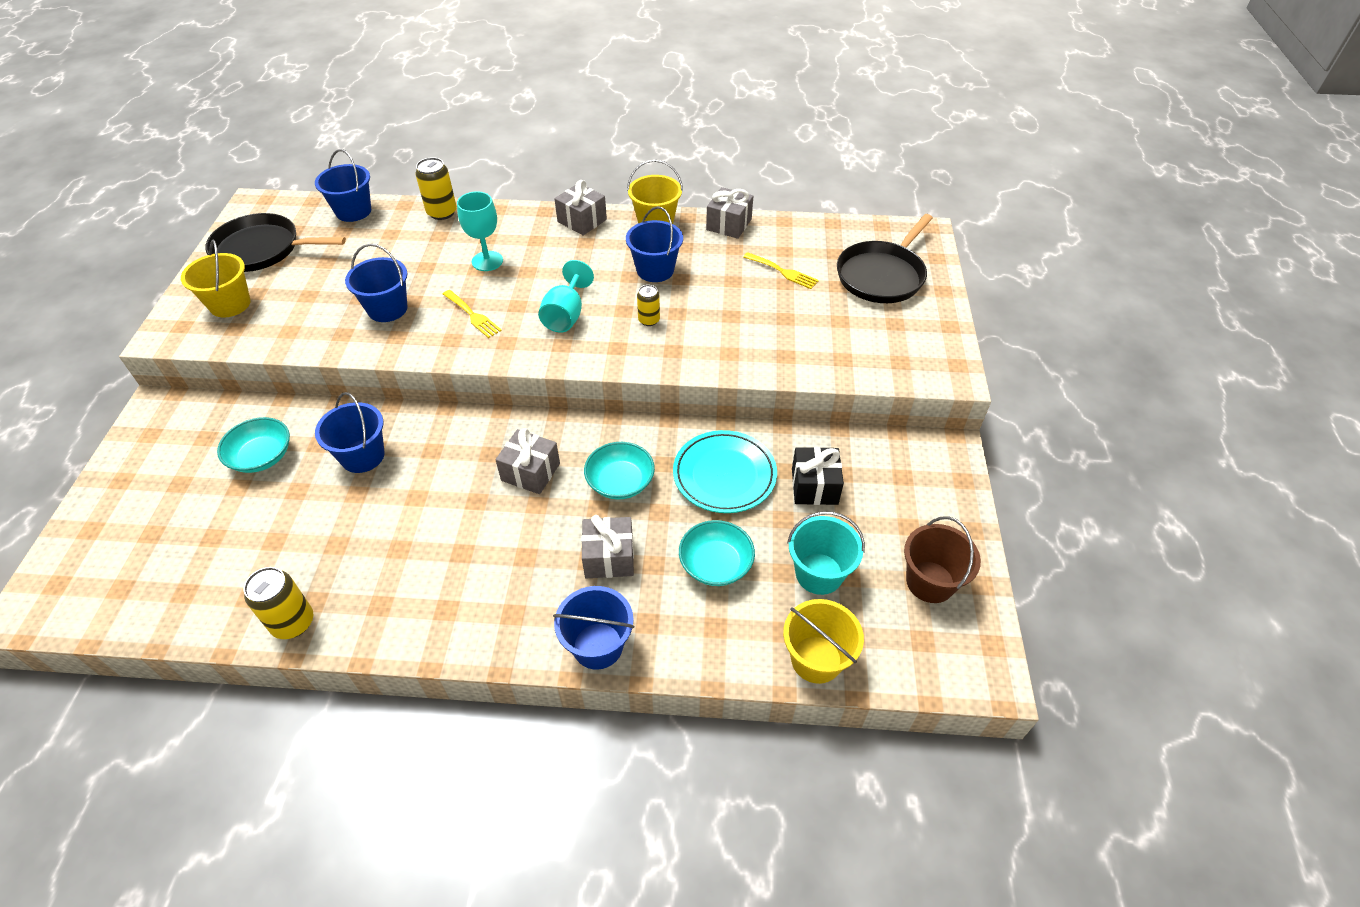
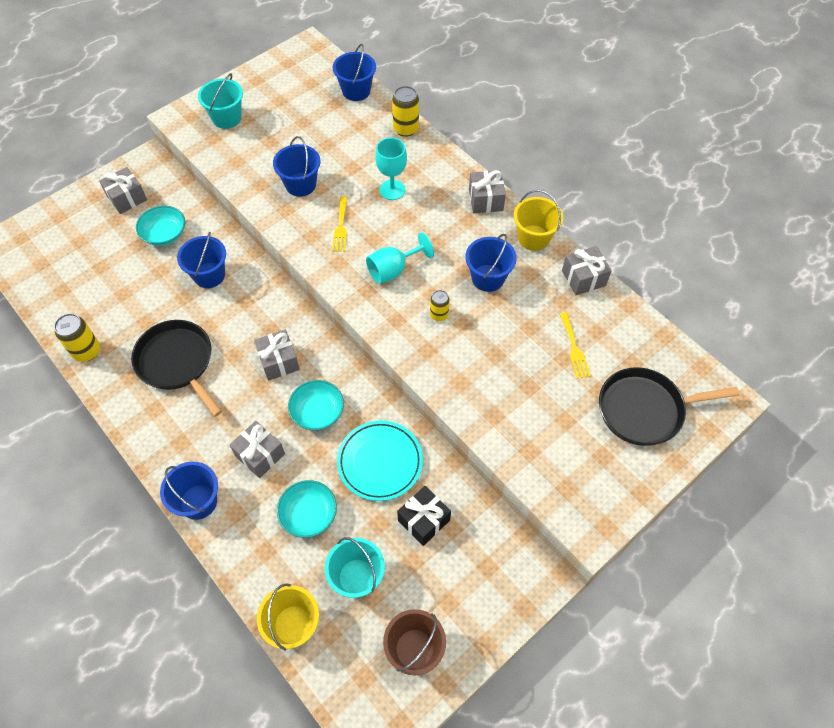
camera: 45 degrees right, 10 degrees up
yellow bucket [181,239,251,317] -> turquoise bucket [198,73,243,129]
black pan [205,213,346,272] -> black pan moved to [131,320,222,417]
none -> grey gift [99,167,147,214]

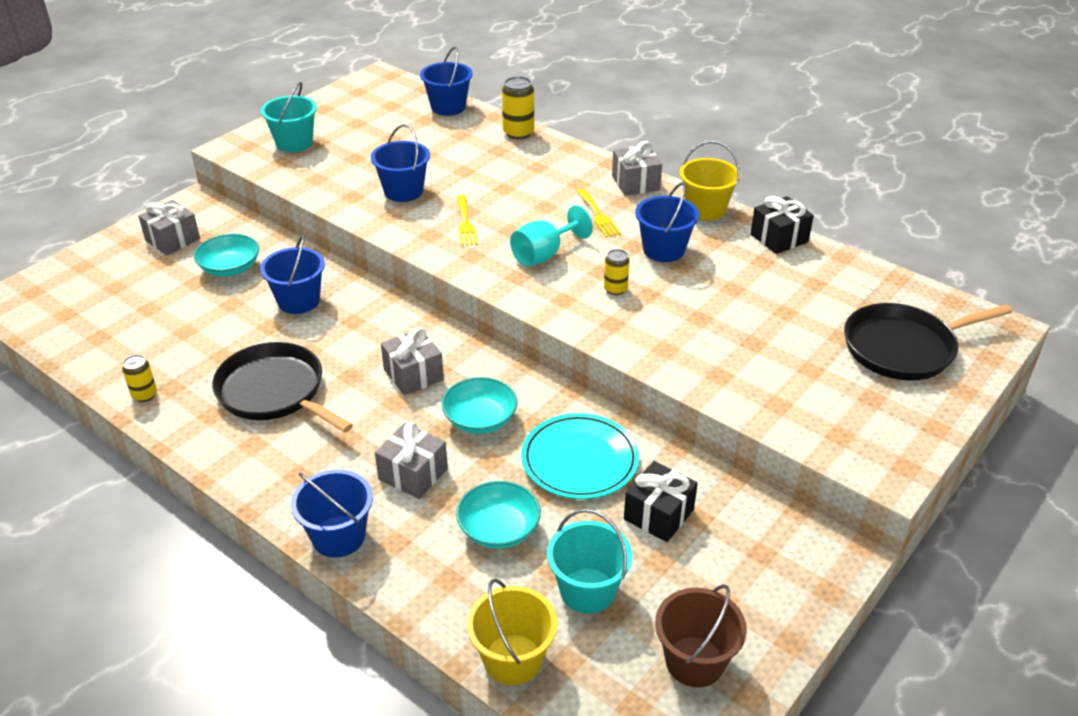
camera: 10 degrees left, 20 degrees down
yellow can [54,313,100,362] -> yellow can [122,355,157,402], size x0.62
turquoise goblet [375,137,407,200] -> none
yellow fork [560,312,591,379] -> yellow fork moved to [576,189,621,237]
grey gift [562,246,612,295] -> black gift [750,196,814,254]

